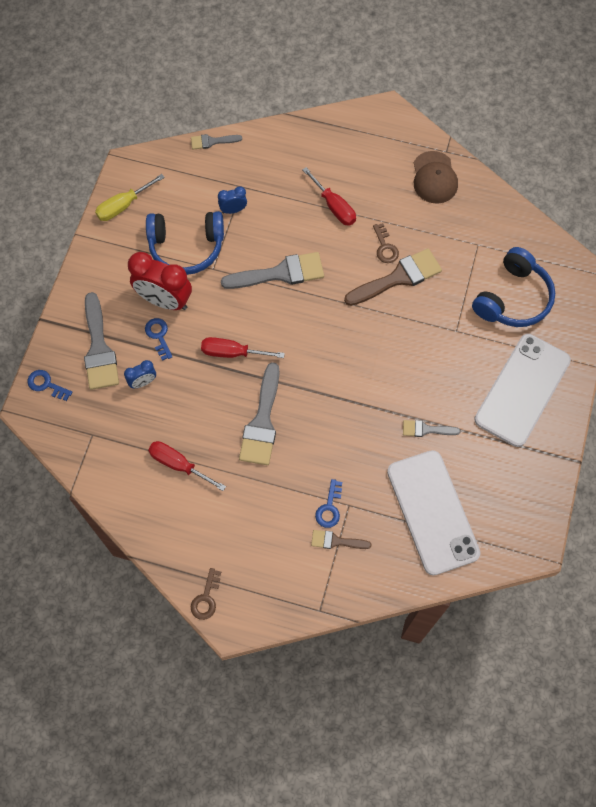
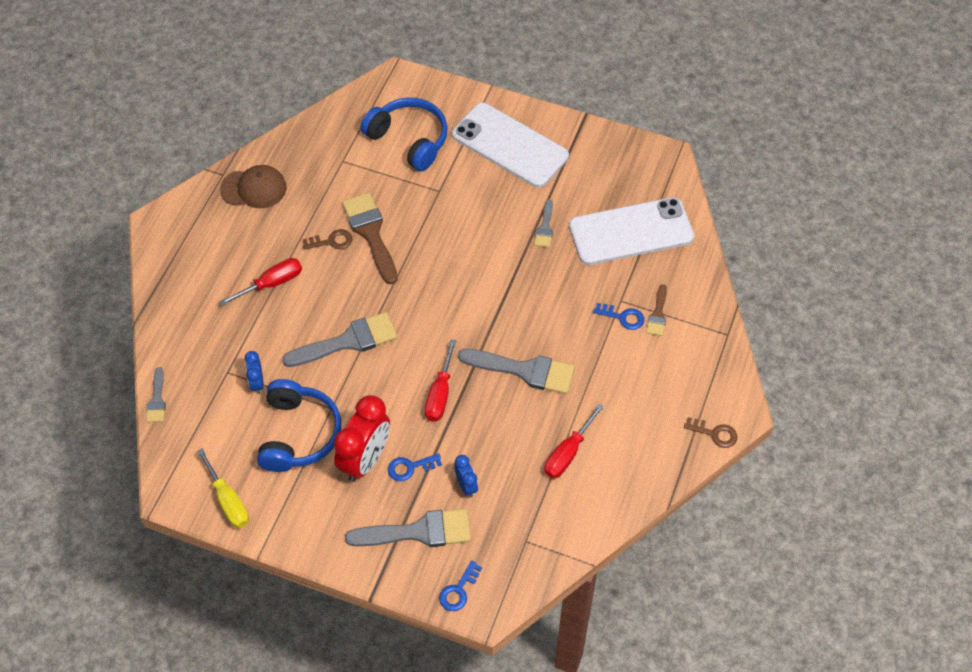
camera: 85 degrees left, 10 degrees down
grey brush [221,252,324,289] -> grey brush turned 75 degrees clockwise [282,312,398,367]

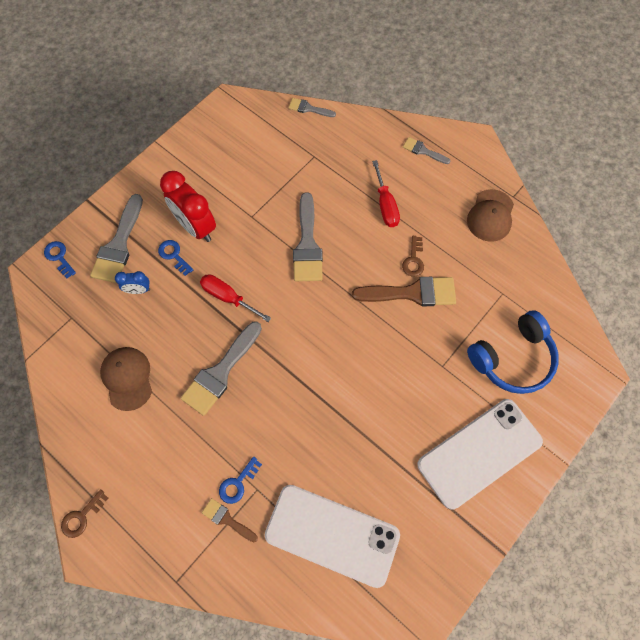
camera: 110 degrees right, 10 degrees up
yellow screwdriver [197,448,249,528] -> none
blue clock [245,351,264,394] -> none
blue headphones [257,379,341,472] -> none
blue key [388,453,442,481] -> blue key turned 45 degrees counterclockwise [158,240,193,276]
grey brush [534,199,553,247] -> grey brush moved to [403,137,450,164]
red screwdriver [544,404,604,479] -> brown cap [100,347,152,411]
white phone [569,197,694,265] -> white phone turned 75 degrees counterclockwise [265,485,400,588]

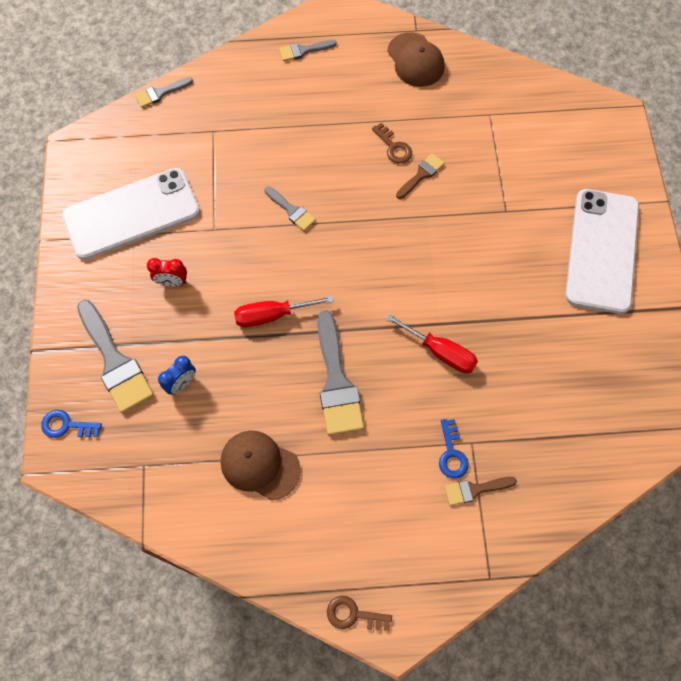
camera: 45 degrees left, 0 degrees up
brown key [61,489,108,538] -> brown key turned 105 degrees clockwise [327,596,392,631]
blue key [158,240,193,276] -> none
red clock [160,171,216,242] -> red clock [147,258,187,286], size x0.49
white phone [265,485,400,588] -> white phone moved to [62,168,200,260]
grey brush [293,192,323,281] -> grey brush [264,186,316,231], size x0.53
brown brush [352,277,456,306] -> brown brush [396,153,444,199], size x0.53
red screwdriver [372,160,400,227] -> red screwdriver moved to [385,314,478,373]
blue headphones [467,310,559,394] -> none

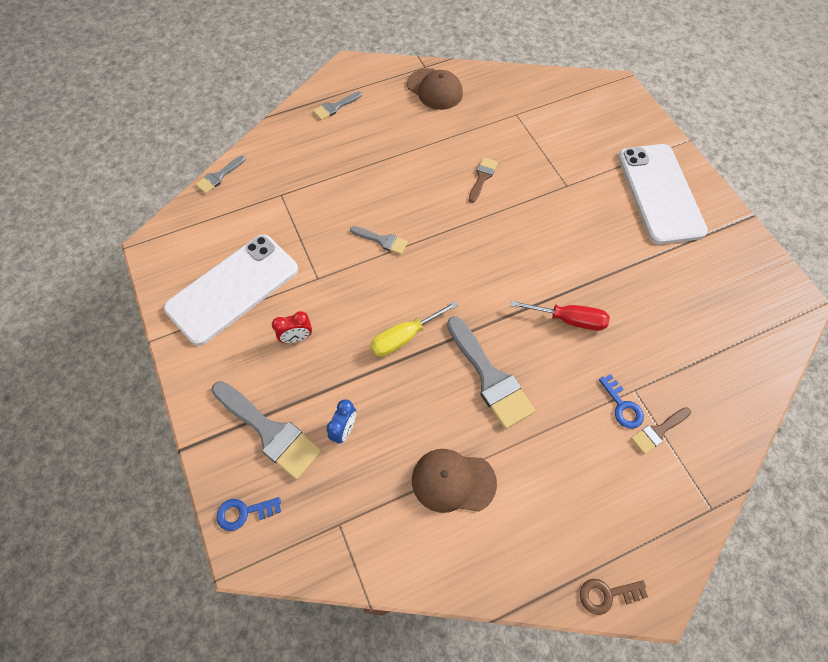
camera: 20 degrees left, 5 degrees down
red screwdriver [234,296,334,327] -> yellow screwdriver [370,301,458,357]
brown key [372,122,412,164] -> none

